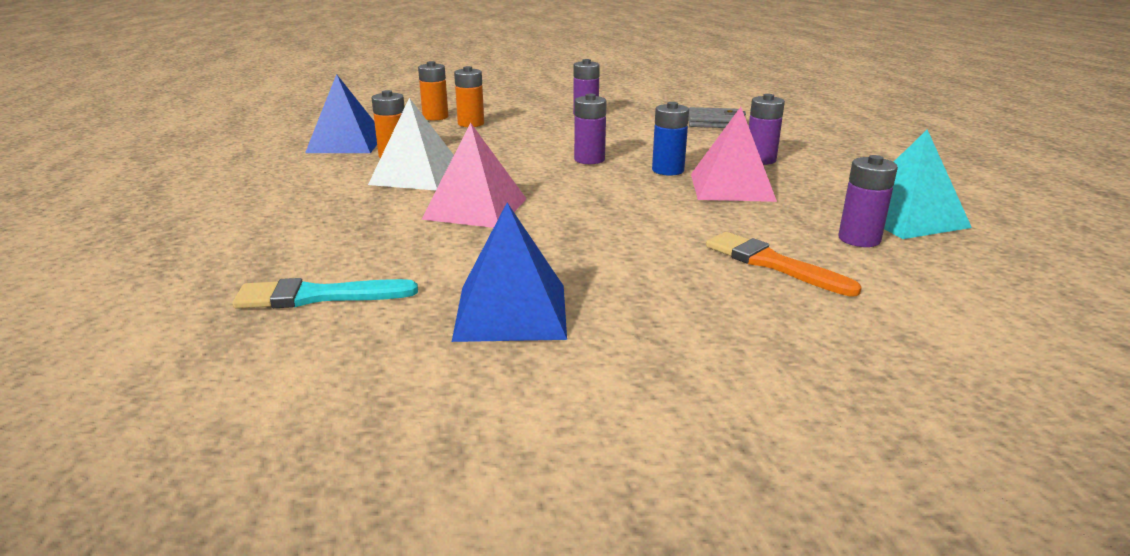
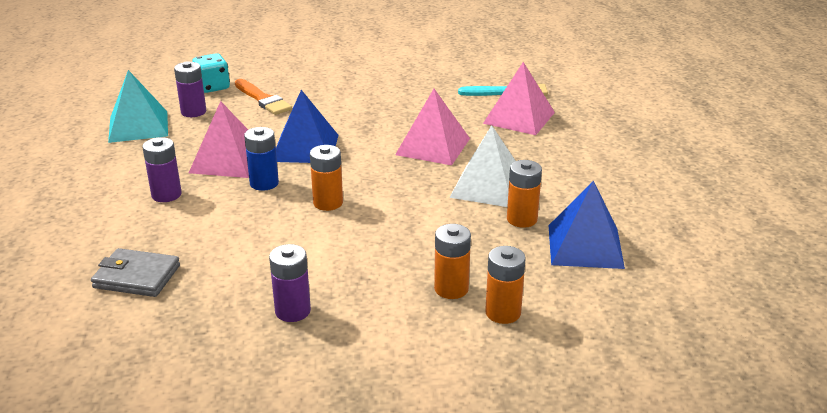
camera: 175 degrees left, 5 degrees up
blue pyramid [452,203,567,342] -> blue pyramid moved to [276,90,338,163]
purple battery [574,94,607,164] -> orange battery [310,145,343,211]
none -> turquoise dice [192,53,230,93]
none -> pink pyramid [483,62,555,135]

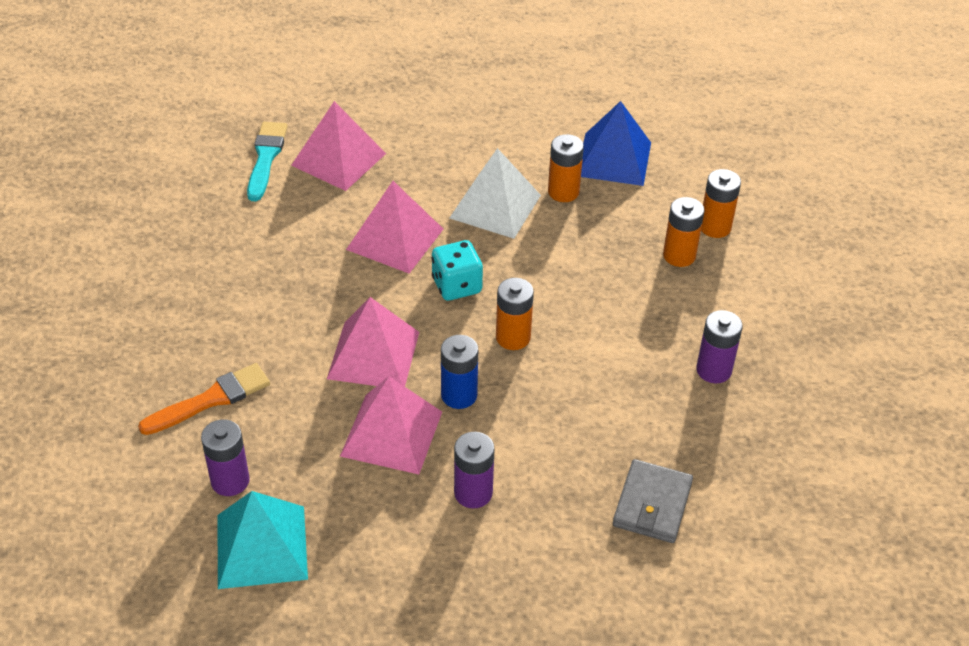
camera: 85 degrees left, 15 degrees up
turquoise dice [192,53,230,93] -> turquoise dice moved to [431,240,483,301]
blue pyramid [276,90,338,163] -> pink pyramid [327,297,419,387]

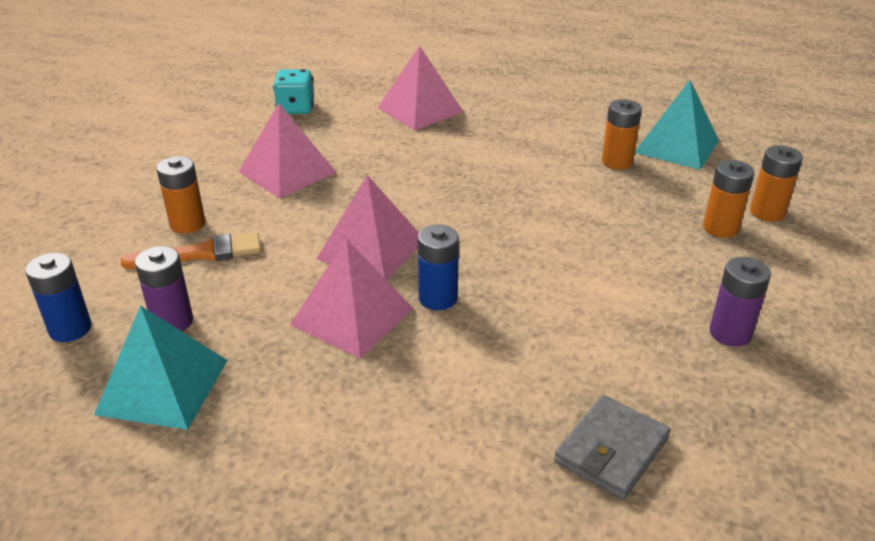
camera: 20 degrees right, 10 degrees down
turquoise brush [247,122,288,201] -> none
pink pyramid [346,181,443,274] -> pink pyramid moved to [239,103,336,199]
turquoise dice [431,240,483,301] -> turquoise dice moved to [273,69,314,114]
white pyramid [450,148,541,239] -> none
purple battery [454,432,495,508] -> none
orange battery [496,278,534,350] -> orange battery moved to [156,156,205,234]
blue pyramid [581,101,651,186] -> turquoise pyramid [635,80,719,170]
none -> blue battery [25,253,92,342]

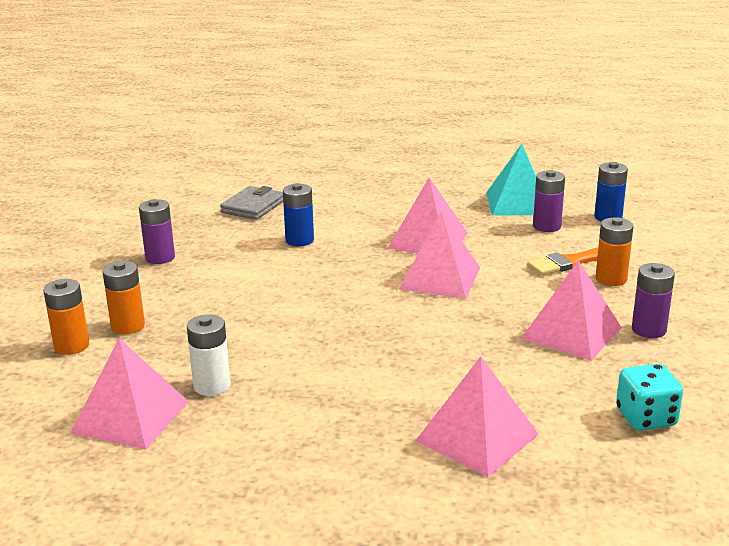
camera: 170 degrees right, 10 degrees down
blue battery [418,224,459,310] -> blue battery moved to [283,183,314,246]
orange battery [602,99,642,169] -> white battery [187,314,231,396]
turquoise pyramid [635,80,719,170] -> pink pyramid [71,338,189,450]
none -> purple battery [632,263,675,338]

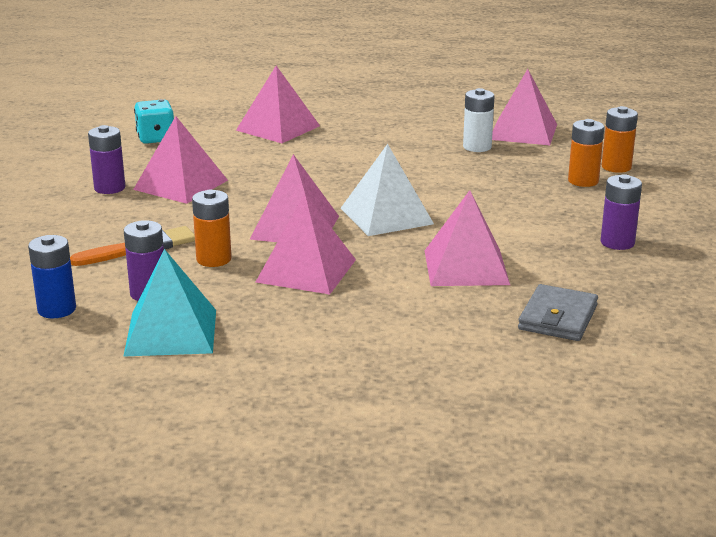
camera: 175 degrees right, 0 degrees up
blue battery [283,183,314,246] -> pink pyramid [424,190,510,286]
orange battery [595,217,634,286] -> orange battery moved to [192,190,231,267]
none -> white pyramid [341,144,434,236]

